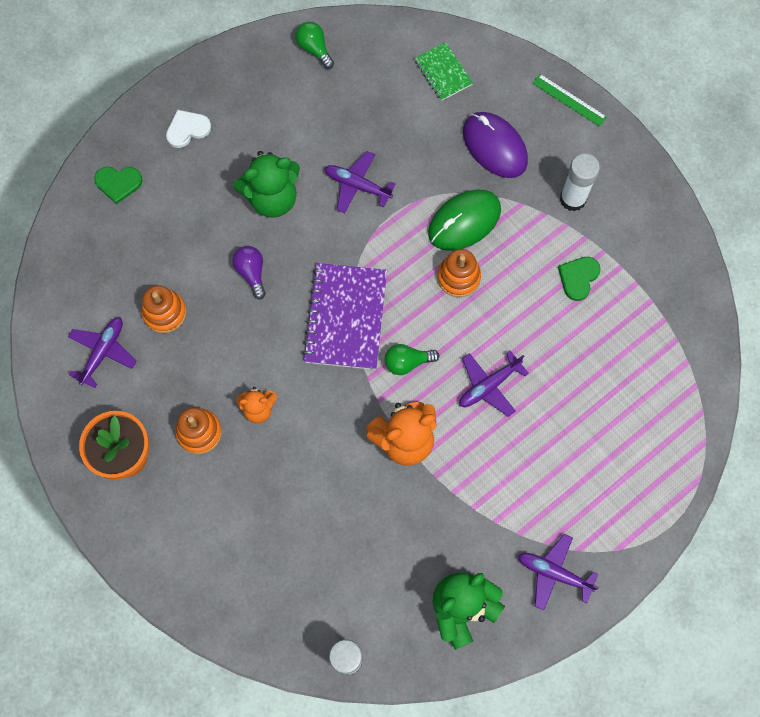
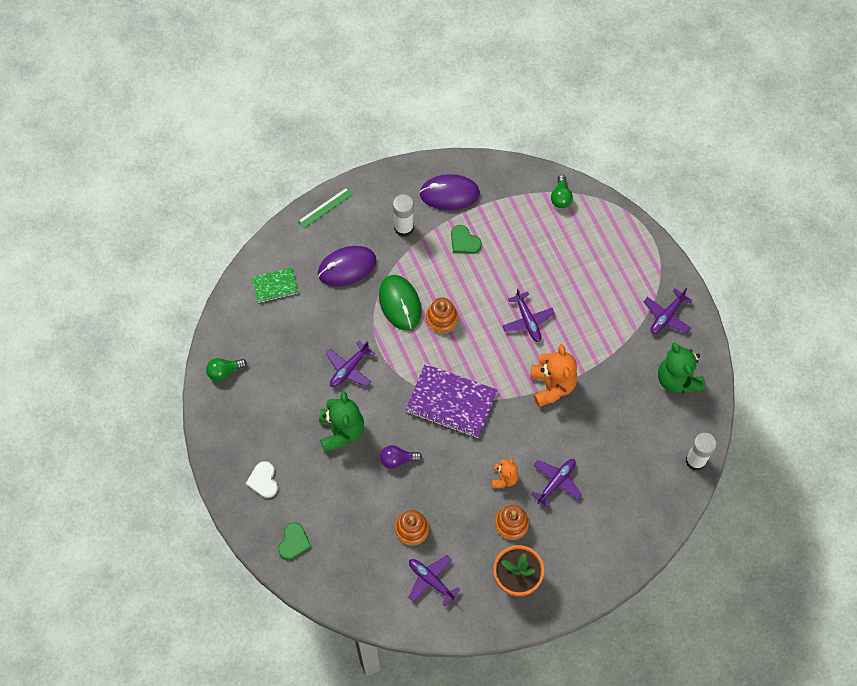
camera: 75 degrees left, 5 degrees down
green light bulb [384,344,440,375] -> green light bulb moved to [551,175,573,208]
none -> purple mouse [419,174,480,210]
none -> purple plane [531,459,582,508]

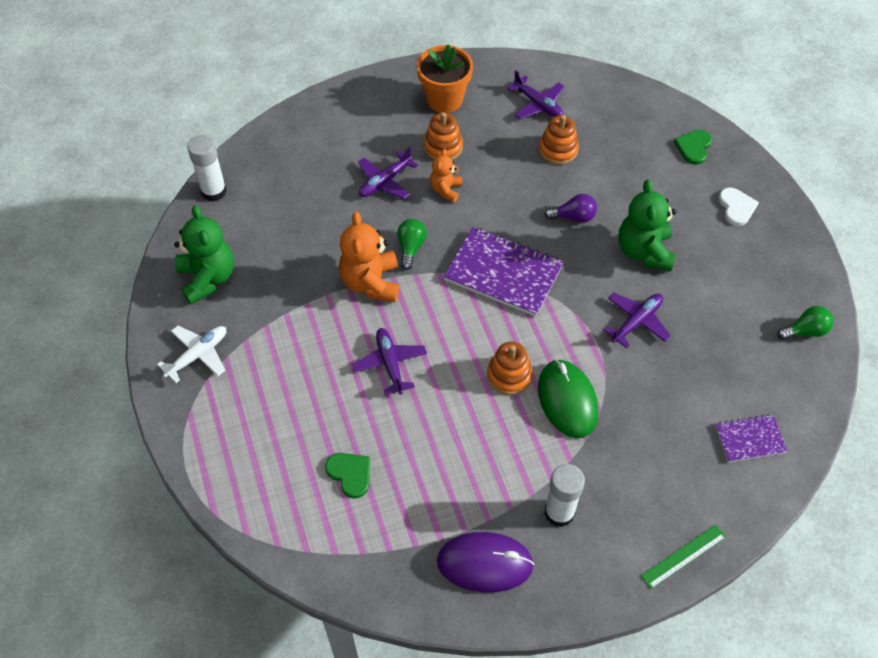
camera: 175 degrees left, 10 degrees down
green notebook [252,267,298,303] -> purple notebook [715,414,788,462]
purple mouse [318,246,376,286] -> none
green heart [451,225,482,254] -> green heart moved to [325,453,370,498]
green light bulb [551,175,573,208] -> green light bulb moved to [397,219,427,270]
purple plane [644,288,693,334] -> white plane [157,326,226,383]

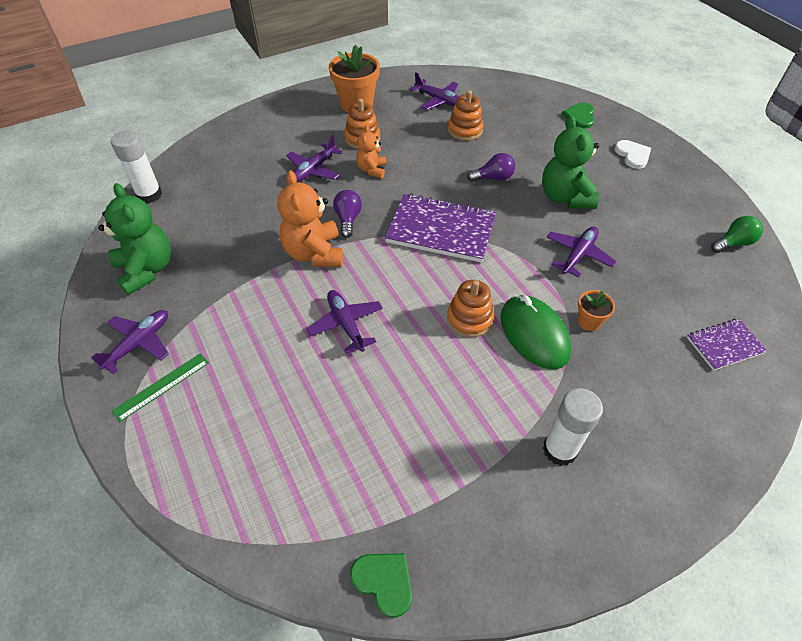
camera: 10 degrees left, 5 degrees down
white plane [157,326,226,383] -> purple plane [91,310,169,374]
green heart [325,453,370,498] -> green heart moved to [350,553,412,618]
green light bulb [397,219,427,270] -> purple light bulb [333,190,362,238]
purple mouse [437,532,534,593] -> none
green ruler [641,525,726,589] -> green ruler moved to [112,353,209,422]
none -> orange flower pot [578,290,615,331]

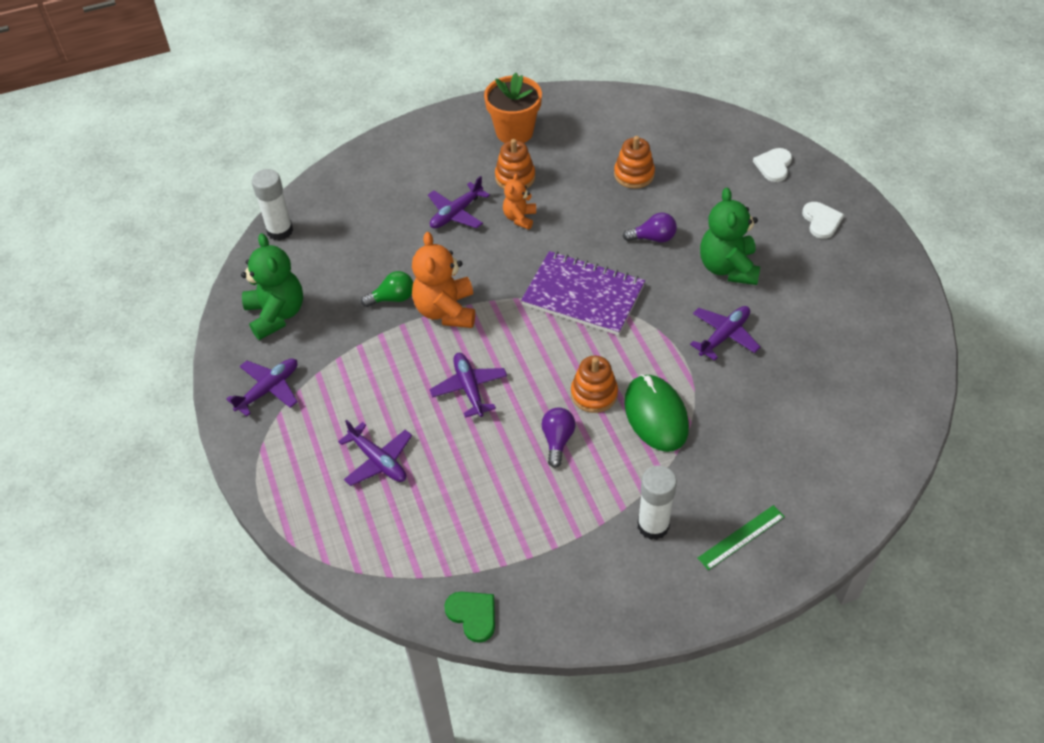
camera: 10 degrees right, 0 degrees up
green ruler [112,353,209,422] -> green ruler moved to [698,505,785,570]
purple light bulb [333,190,362,238] -> purple light bulb moved to [541,407,576,468]
purple plane [410,72,459,110] -> purple plane moved to [338,420,412,486]
green heart [562,102,594,129] -> white heart [753,148,792,182]
orange flower pot [578,290,615,331] -> none
purple notebook [687,319,767,371] -> none
green light bulb [711,216,763,253] -> green light bulb moved to [361,271,413,307]

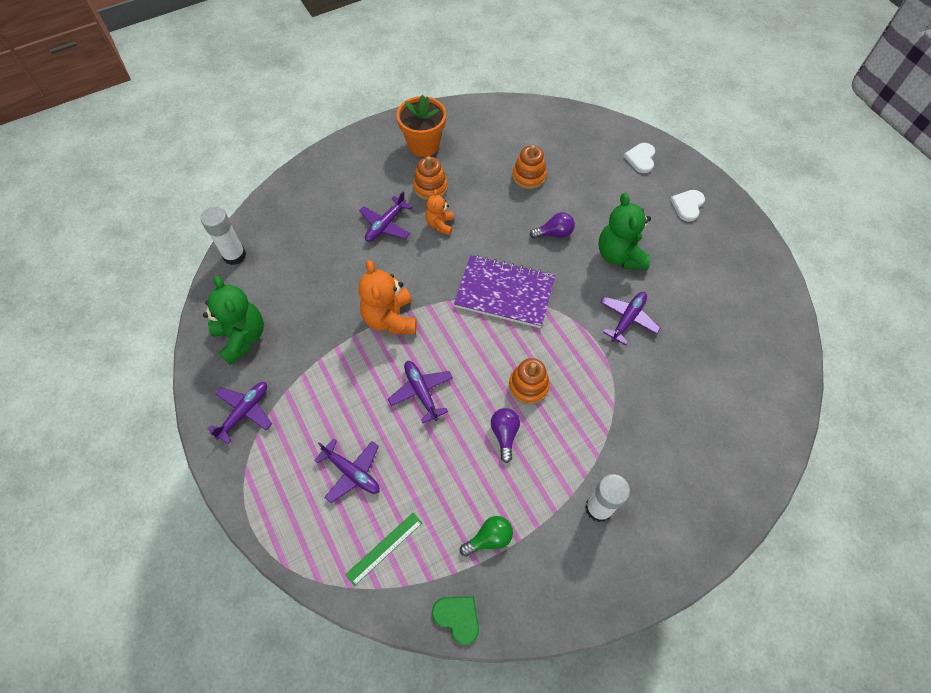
camera: 10 degrees left, 10 degrees up
green light bulb [361,271,413,307] -> green light bulb moved to [460,516,513,557]
green mouse [624,374,689,452] -> none
green ruler [698,505,785,570] -> green ruler moved to [345,513,422,586]
white heart [802,202,844,239] -> white heart turned 135 degrees counterclockwise [670,190,705,222]

